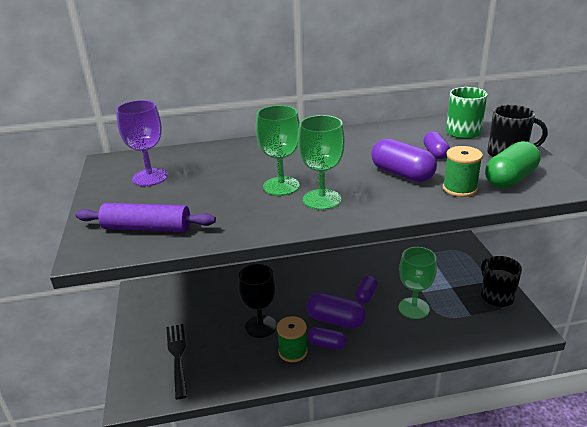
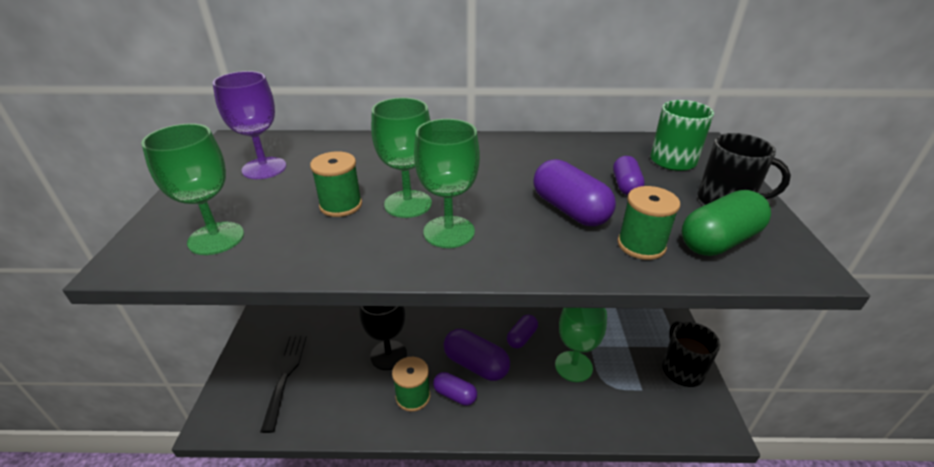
camera: 10 degrees right, 5 degrees up
purple rolling pin [76,203,216,232] -> green goblet [141,123,244,255]
none -> green spool [310,151,362,217]

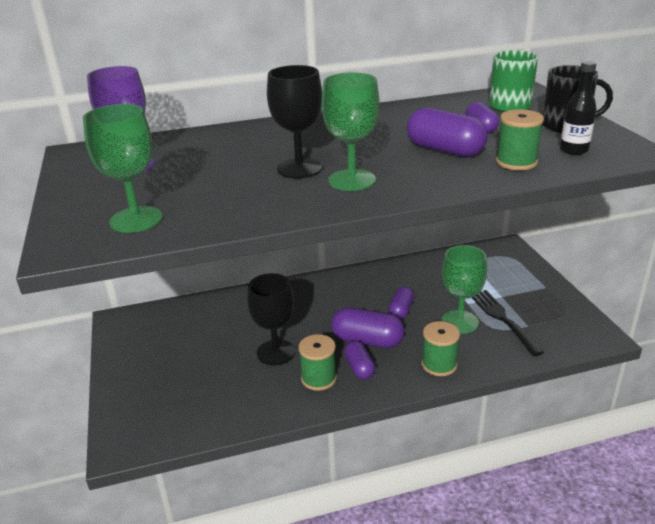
camera: 15 degrees left, 5 degrees down
black fork [260,335,307,433] -> black fork moved to [471,290,544,356]
green spool [310,151,362,217] -> green spool moved to [421,321,460,376]
green goblet [371,98,432,218] -> black goblet [267,65,322,179]
purple capsule [433,372,477,406] -> purple capsule turned 60 degrees clockwise [344,341,375,379]
black mug [662,321,720,387] -> none
green capsule [682,190,771,256] -> black bottle [560,61,597,155]

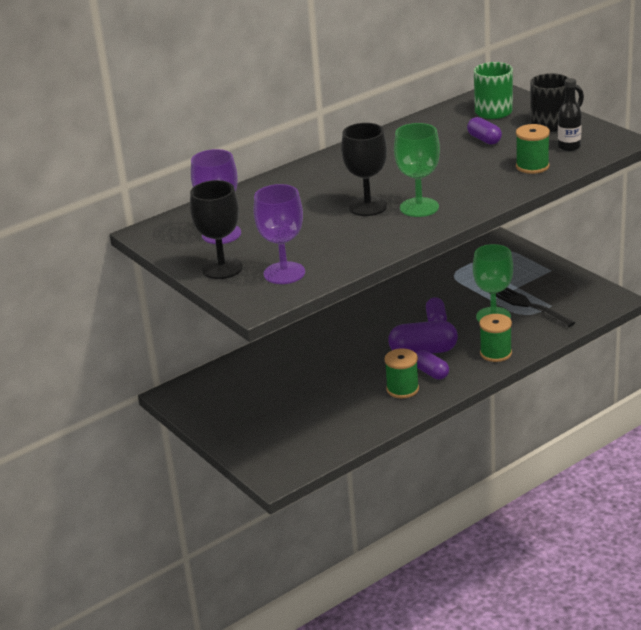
camera: 20 degrees left, 0 degrees up
green goblet [83,104,163,233] -> purple goblet [254,184,305,284]
black goblet [247,273,295,366] -> black goblet moved to [190,180,243,279]
purple capsule [406,108,488,157] -> none

